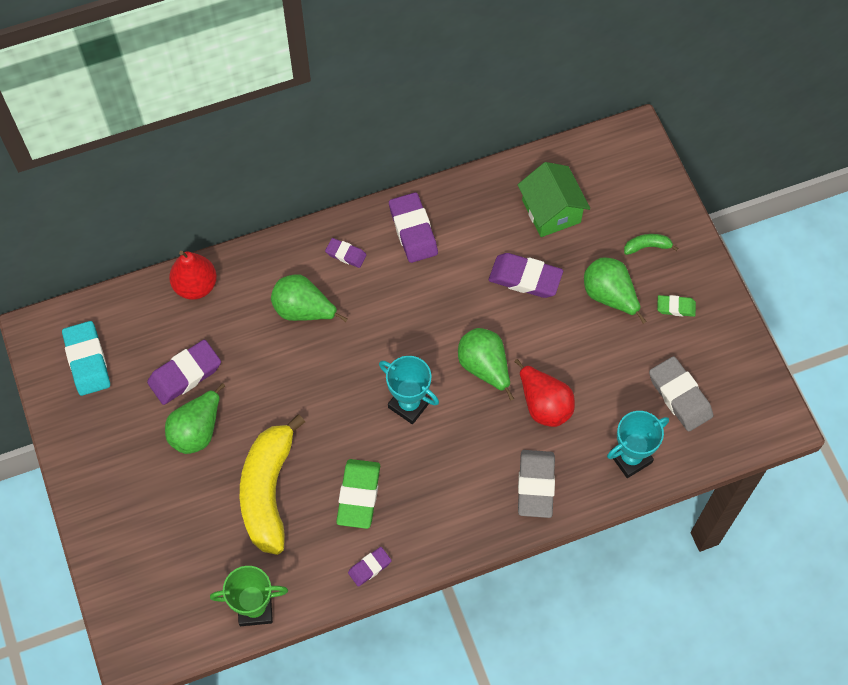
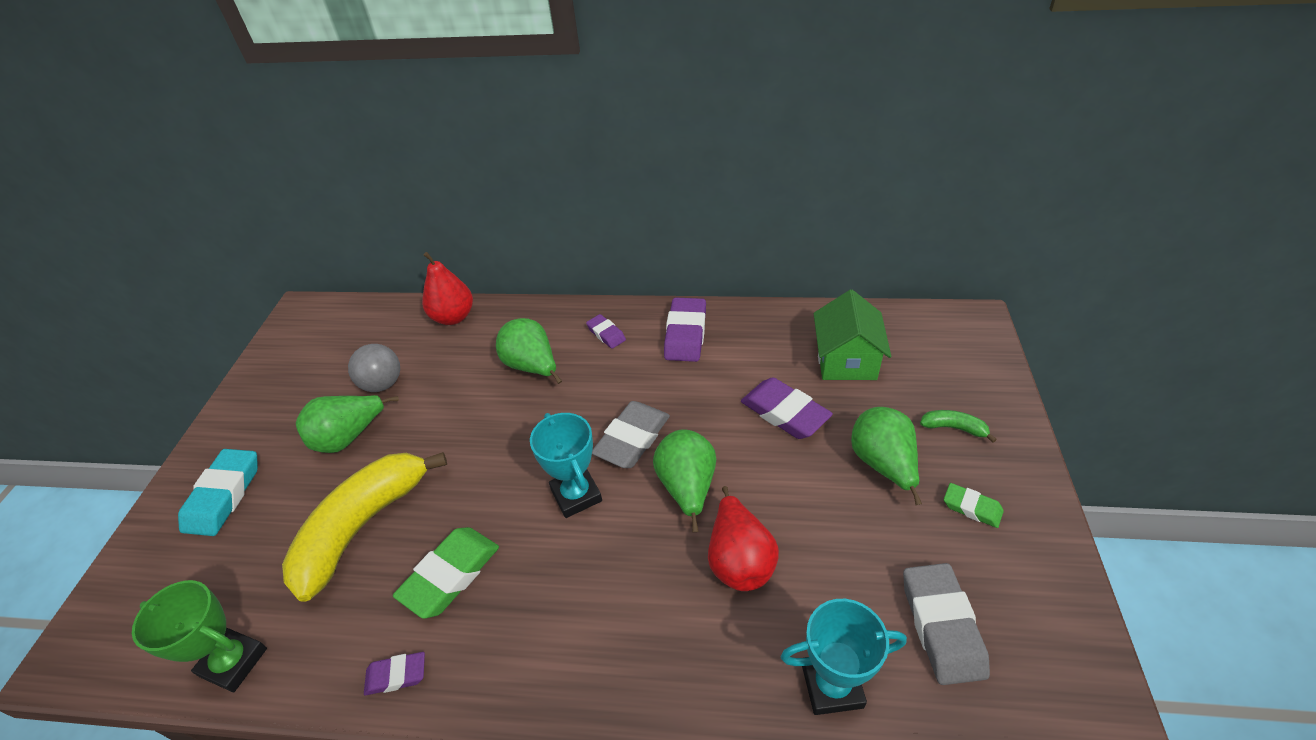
camera: 30 degrees right, 20 degrees down
turquoise eraser [62,321,110,396] -> turquoise eraser moved to [178,449,258,536]
purple eraser [147,340,221,405] -> grey ball [348,344,400,392]
grey eraser [518,450,555,518] -> grey eraser moved to [592,401,670,468]

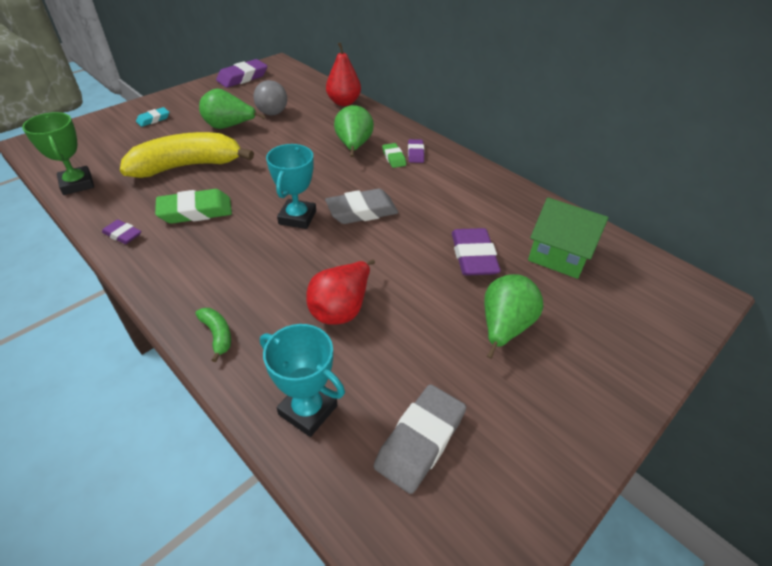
camera: 35 degrees right, 0 degrees up
turquoise eraser [178,449,258,536] -> turquoise eraser [136,107,169,127], size x0.56
green pear [653,429,716,532] -> none
purple eraser [664,298,706,362] -> purple eraser moved to [216,59,268,88]
green house [813,290,891,380] -> green house turned 75 degrees clockwise [528,197,609,279]
green banana [920,410,997,443] -> green banana moved to [195,308,231,362]
green eraser [944,483,1004,528] -> green eraser moved to [382,143,406,168]

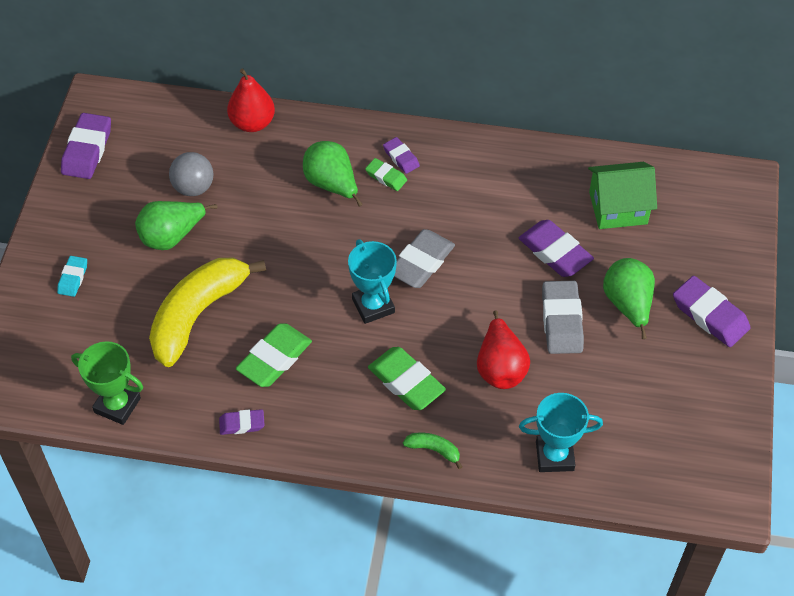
camera: 35 degrees left, 10 degrees up
grey eraser [374,384,466,494] -> grey eraser moved to [542,281,584,354]
none -> green eraser [368,347,446,410]
none -> purple eraser [673,276,751,347]

